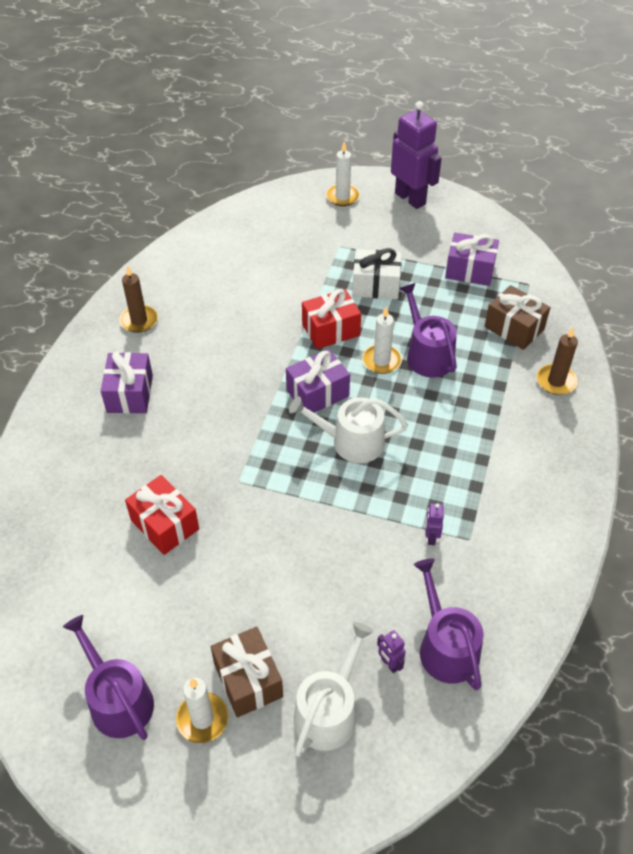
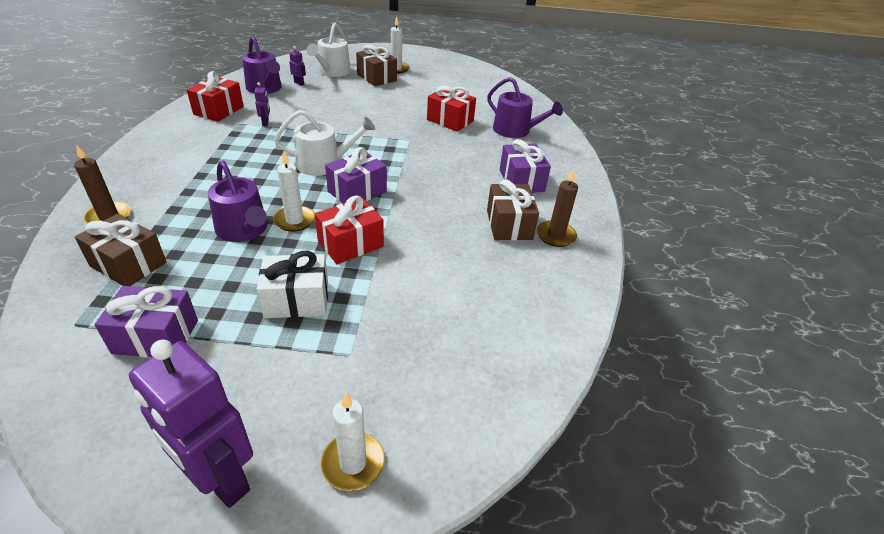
camera: 165 degrees right, 10 degrees down
purple watering can [63,615,154,740] -> purple watering can moved to [487,77,563,138]
none -> red gift [187,71,244,122]
none -> brown gift [487,179,539,240]

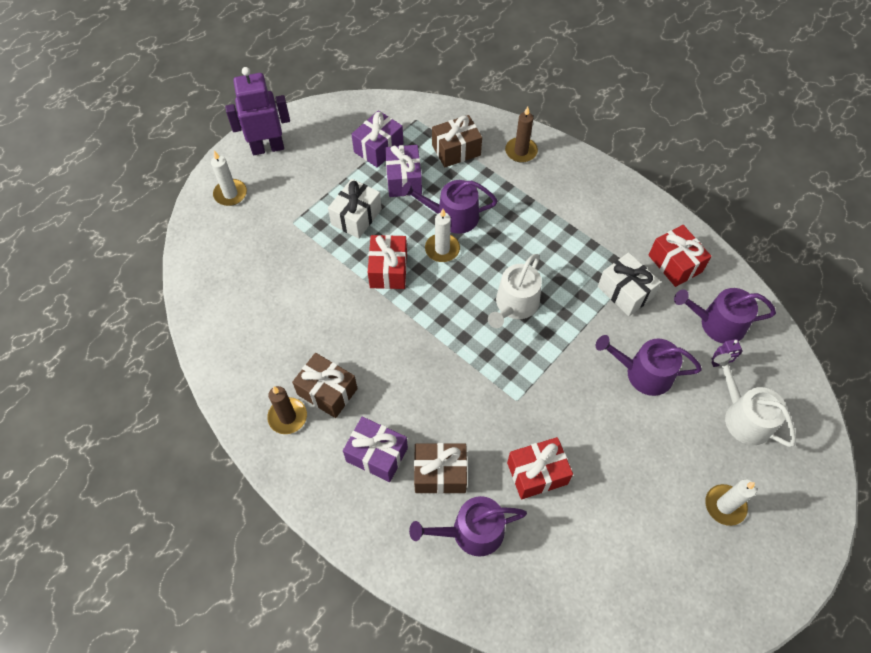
camera: 130 degrees right, 20 degrees up
purple robot [254,82,270,126] -> white gift [598,252,661,316]
purple gift [325,147,387,204] -> purple gift moved to [385,145,422,197]
brown gift [356,44,397,86] -> brown gift moved to [414,443,467,494]
none -> purple watering can [596,335,702,396]

